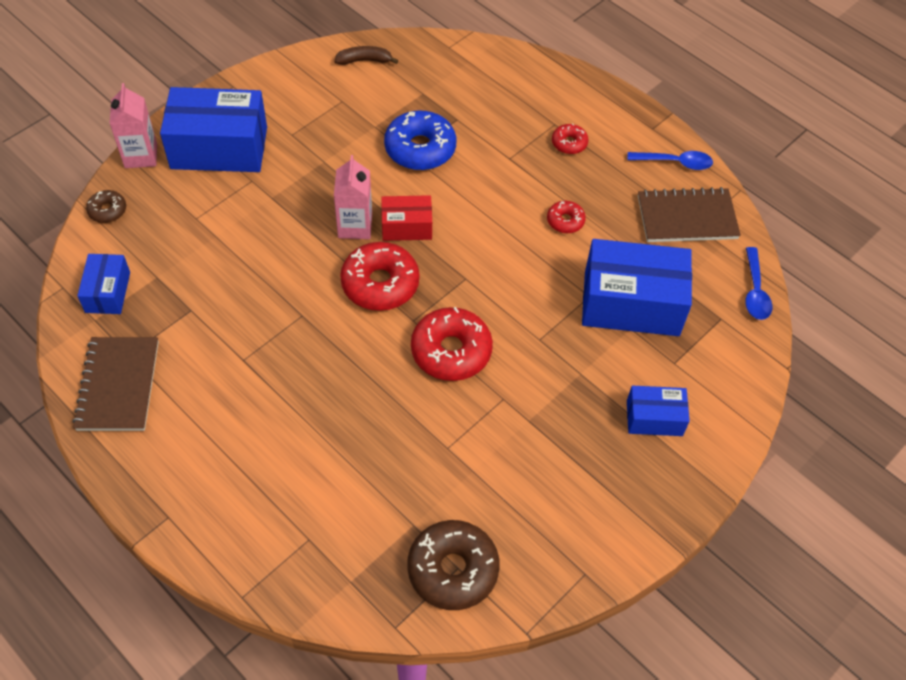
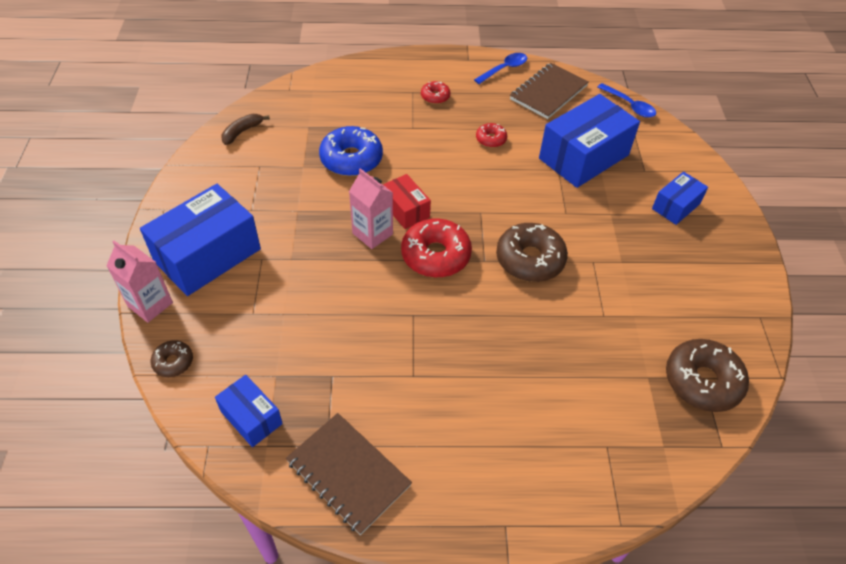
camera: 45 degrees left, 5 degrees down
red box [381,195,432,241] -> red box turned 75 degrees counterclockwise [383,174,431,229]
red donut [411,307,493,381] -> brown donut [496,223,568,282]

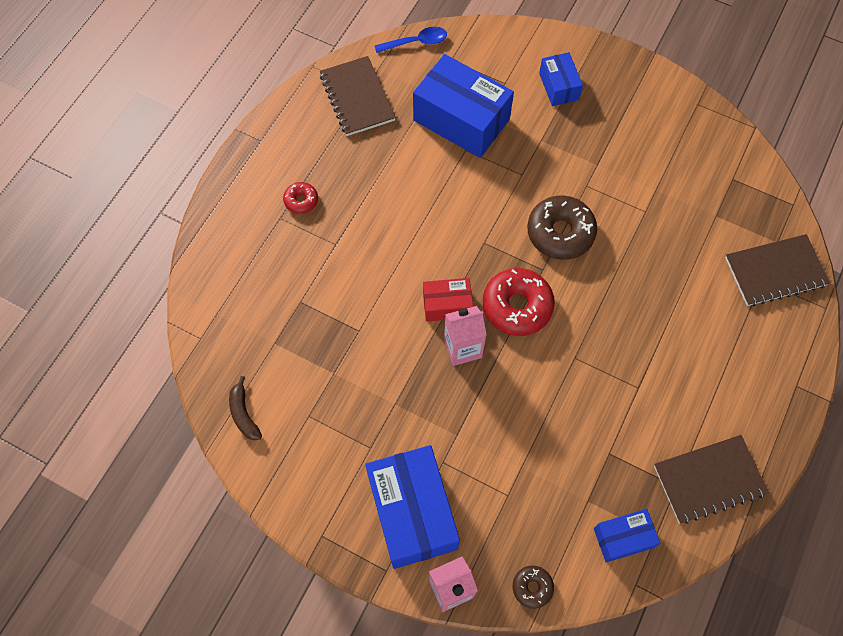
camera: 60 degrees left, 15 degrees up
blue donut [319,126,383,176] -> none
blue spoon [474,53,527,84] -> none
red donut [476,123,507,148] -> none
blue box [539,94,640,188] -> blue box turned 45 degrees counterclockwise [413,54,514,158]
brown donut [666,339,749,412] -> none
none -> brown notebook [725,234,830,306]

